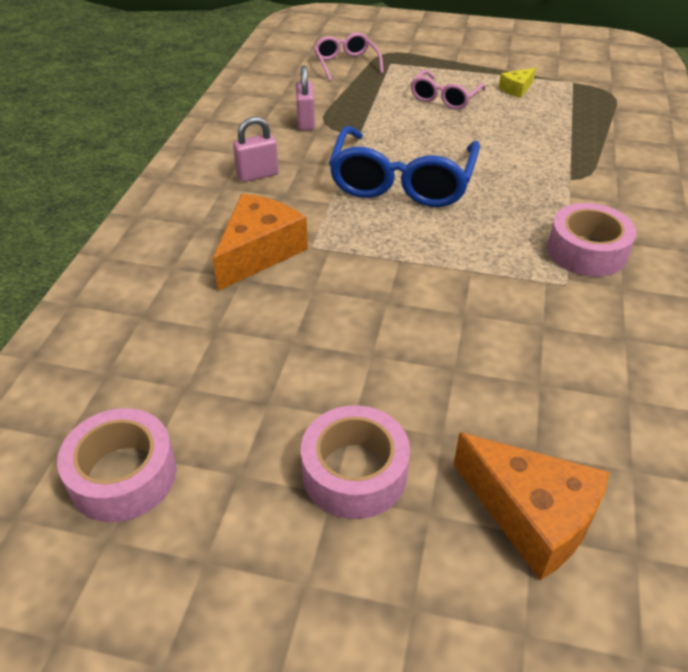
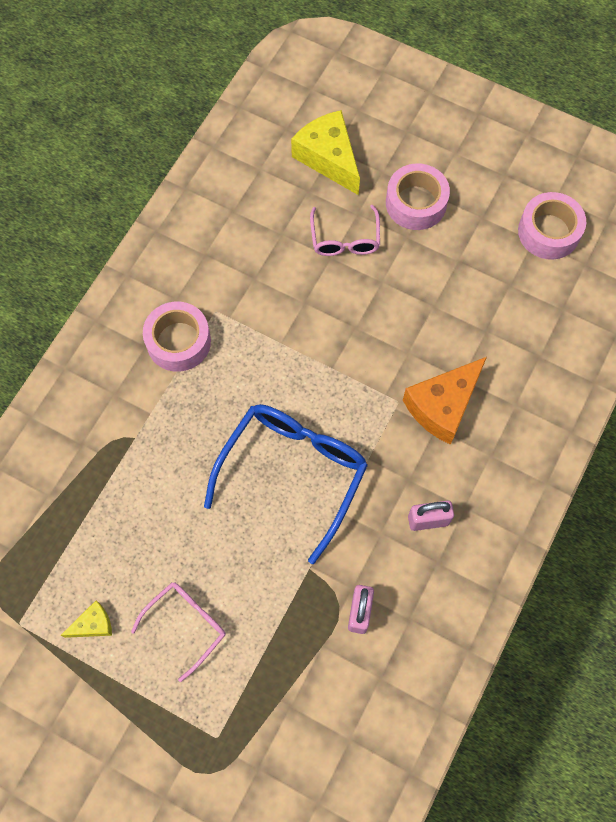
camera: 165 degrees left, 25 degrees up
pink glasses [314,33,384,81] -> pink glasses moved to [310,205,380,256]
orange cheese [454,432,609,581] -> yellow cheese [291,110,360,195]

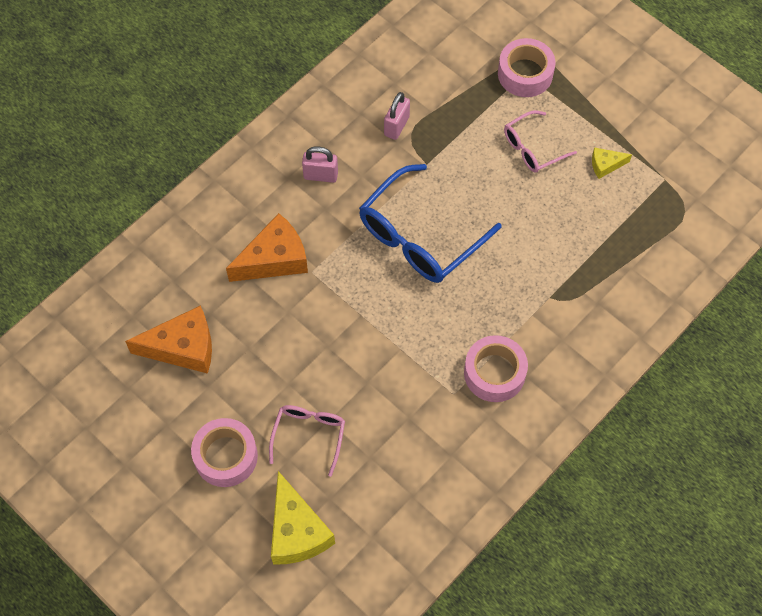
camera: 165 degrees left, 5 degrees down
pink tape [518,192,586,260] -> pink tape moved to [498,38,556,97]
none -> orange cheese [125,305,212,374]

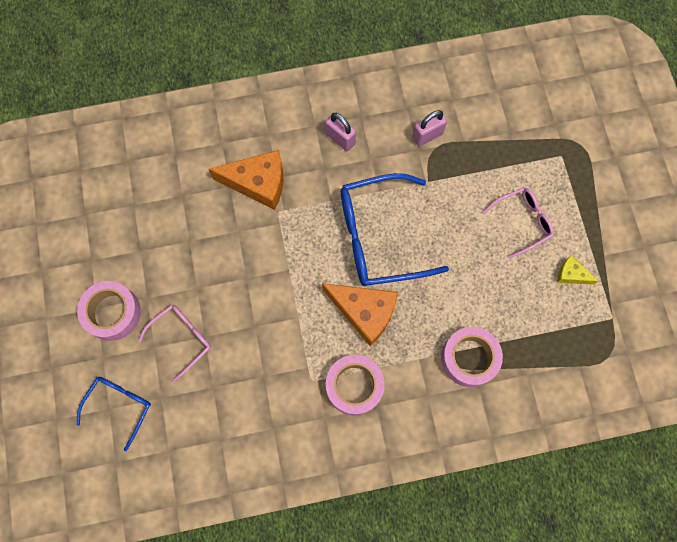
camera: 35 degrees right, 10 degrees up
orange cheese [125,305,212,374] -> orange cheese moved to [322,283,398,346]
yellow cheese [271,471,335,565] -> blue glasses [77,377,151,451]
pink tape [498,38,556,97] -> pink tape moved to [441,327,503,387]
pink glasses [504,110,577,173] -> pink glasses turned 150 degrees clockwise [482,187,554,259]

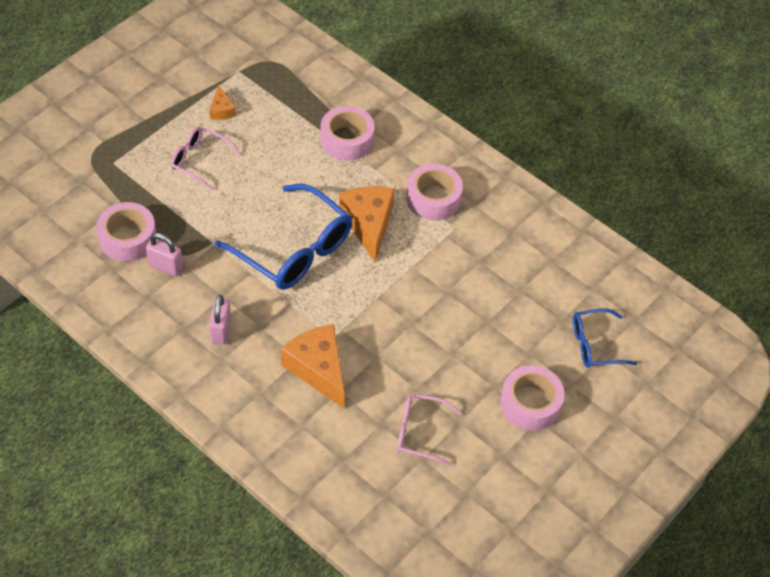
camera: 130 degrees left, 20 degrees down
pink glasses [138,305,211,382] -> pink glasses moved to [397,394,462,466]
yellow cheese [557,255,598,285] -> orange cheese [209,85,236,120]
none -> pink tape [96,202,156,261]

